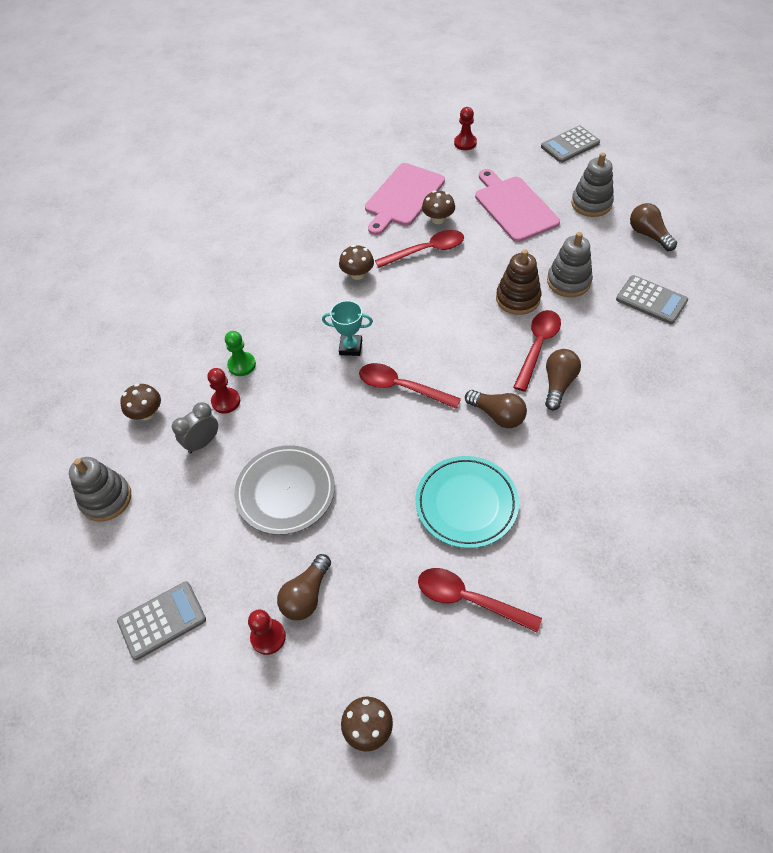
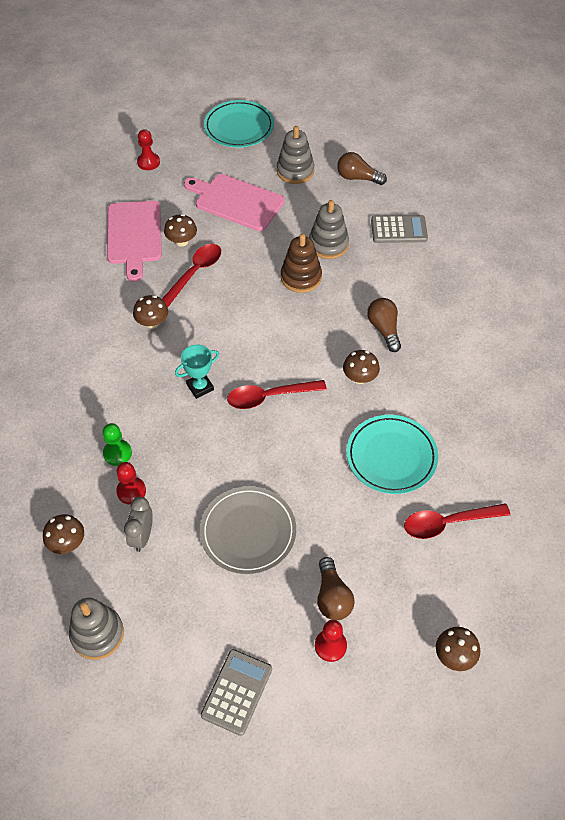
camera: 40 degrees left, 0 degrees up
brown light bulb [465,390,527,428] -> brown mushroom [343,350,380,384]
red spoon [513,310,561,392] -> none
grey calculator [541,126,600,163] -> turquoise plate [204,100,274,147]

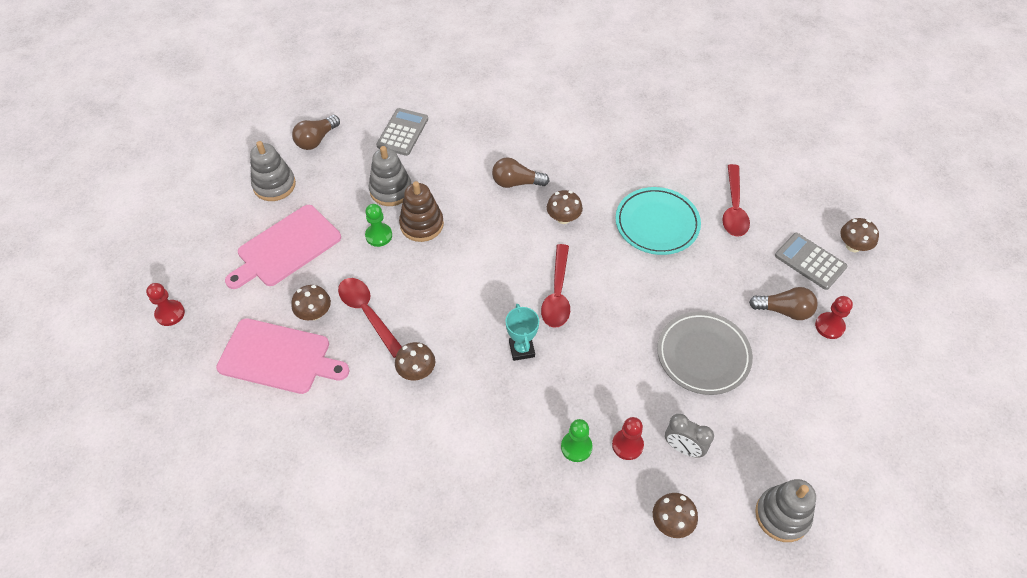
camera: 70 degrees left, 0 degrees up
grey calculator [201,649,272,736] -> grey calculator moved to [775,233,847,290]
turquoise plate [204,100,274,147] -> none
none -> green pawn [365,204,392,247]

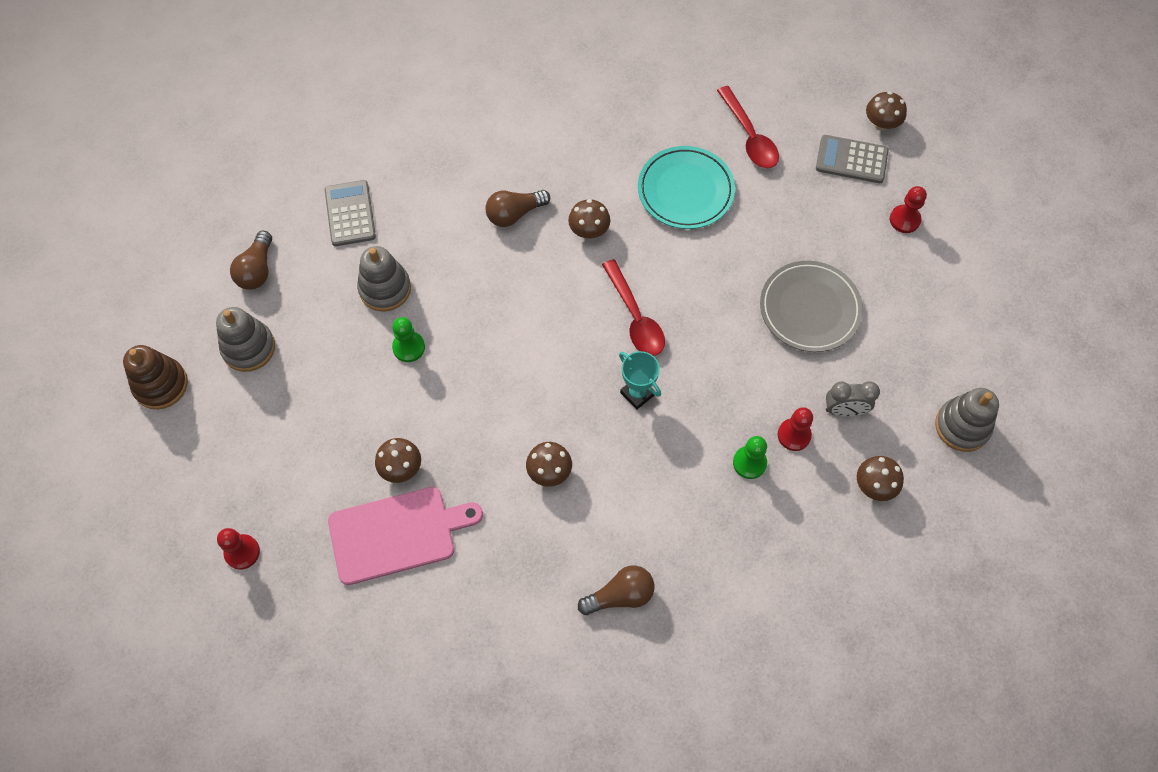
camera: 30 degrees left, 10 degrees up
pink cutting board [225,205,341,289] -> none
red spoon [338,278,402,358] -> none
brown stacking toy [399,181,444,242] -> brown stacking toy moved to [123,345,188,409]
brown light bulb [749,287,818,320] -> brown light bulb moved to [578,565,654,615]

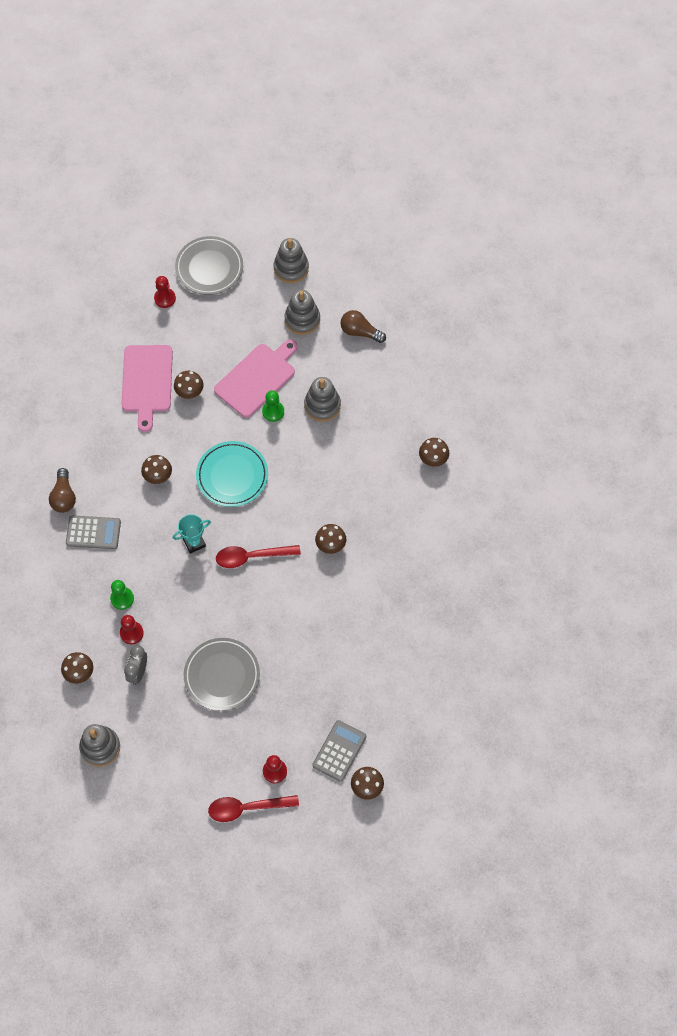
camera: 105 degrees right, 0 degrees up
brown stacking toy [123,345,188,409] -> grey stacking toy [274,238,309,283]
grey calculator [325,180,376,246] -> grey calculator moved to [66,515,121,549]
brown light bulb [486,190,550,227] -> none
turquoise plate [638,146,735,229] -> turquoise plate moved to [196,441,268,507]
red spoon [717,86,779,168] -> red spoon moved to [208,795,299,822]
none -> grey plate [175,236,243,295]
none -> pink cutting board [214,339,298,418]
none -> brown mushroom [419,438,449,467]

